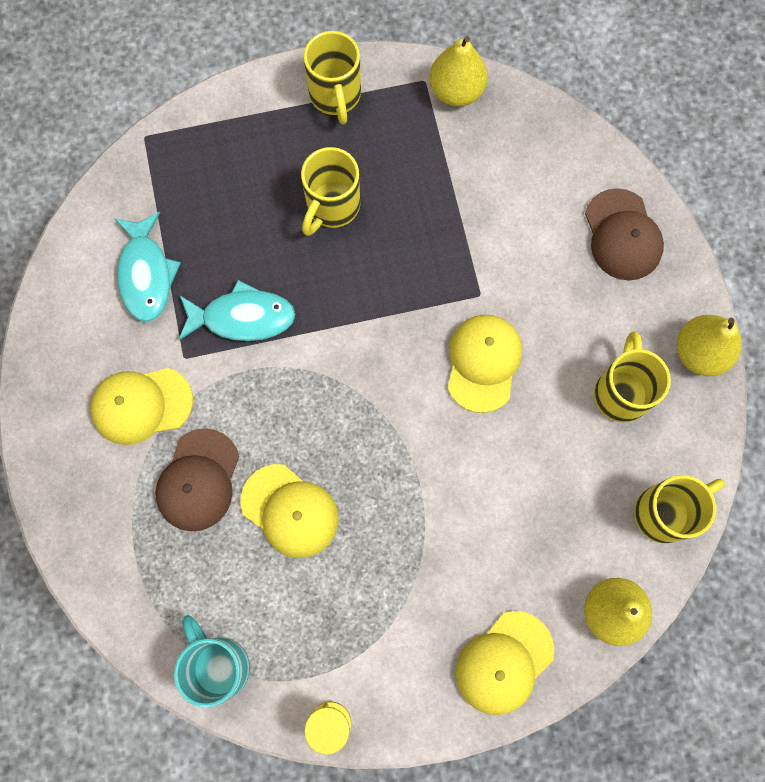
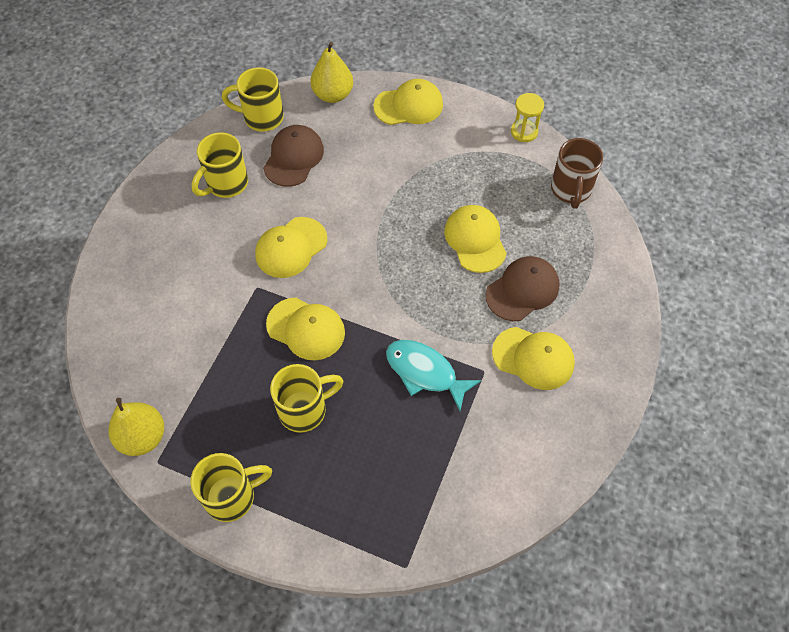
camera: 145 degrees left, 15 degrees down
turquoise fish [115,212,181,322] -> none
turquoise mug [174,615,250,707] -> brown mug [551,138,603,209]
yellow mug [304,31,361,124] -> yellow mug turned 45 degrees clockwise [190,453,272,522]
brown cap [585,188,664,280] -> brown cap moved to [263,125,324,187]
yellow pear [677,315,742,376] -> none
none -> yellow cap [266,297,345,360]

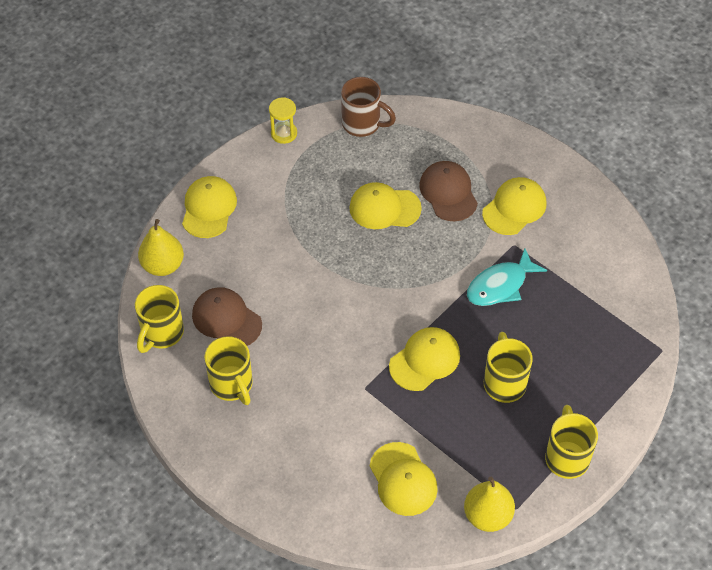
camera: 70 degrees left, 5 degrees down
yellow cap [255,217,327,278] -> yellow cap moved to [369,442,438,516]

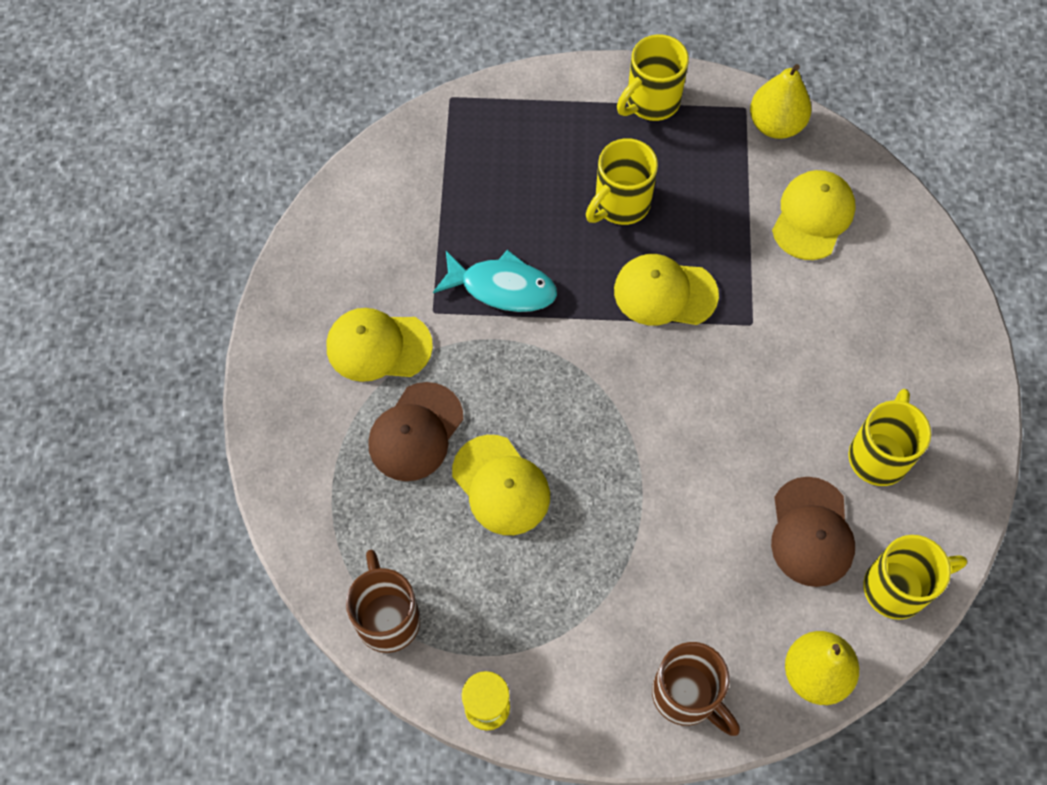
camera: 130 degrees left, 10 degrees up
yellow cap [182,176,237,238] -> brown mug [652,642,740,736]

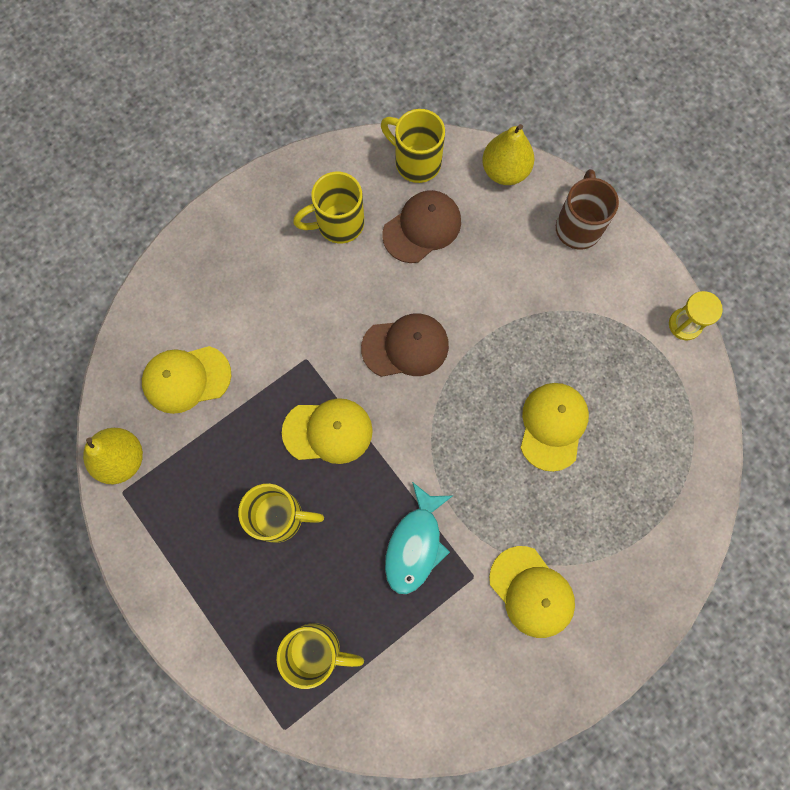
camera: 130 degrees left, 10 degrees up
brown mug [346,550,420,653] -> none
brown cap [368,382,463,481] -> brown cap moved to [361,313,449,377]
turquoise fish [433,250,557,312] -> turquoise fish turned 135 degrees counterclockwise [385,482,452,594]
yellow cap [614,254,719,325] -> yellow cap turned 60 degrees counterclockwise [282,398,373,464]
yellow mug [617,34,689,121] -> yellow mug moved to [276,623,364,689]

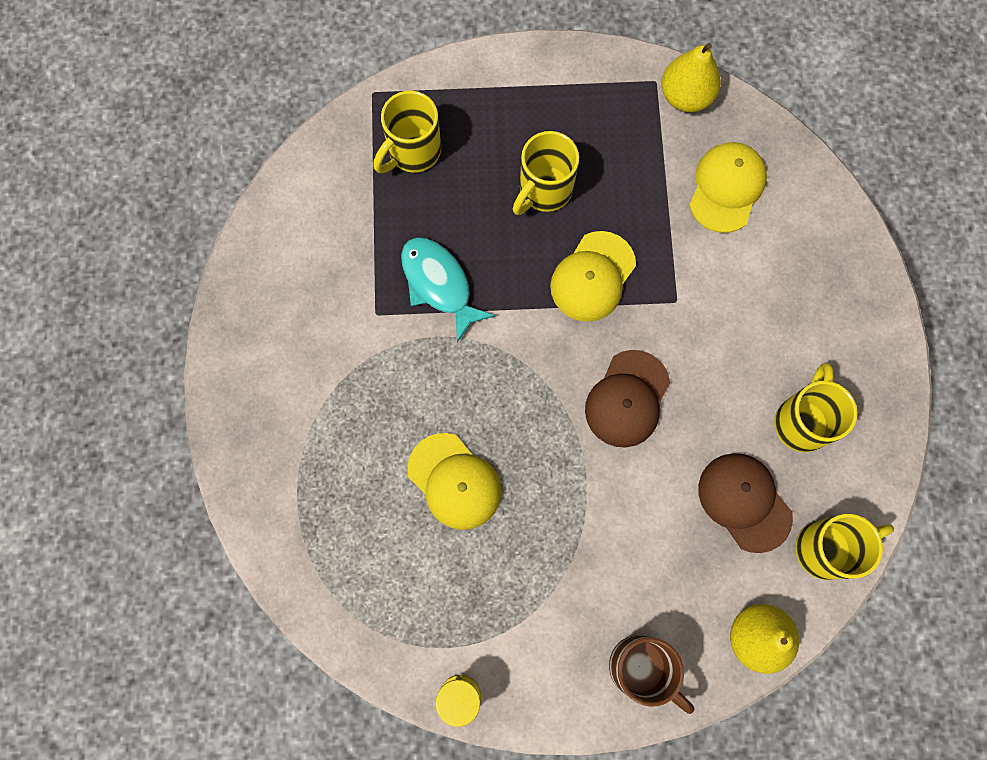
camera: 125 degrees right, 0 degrees up
brown cap [383,190,461,263] -> brown cap turned 150 degrees clockwise [698,454,793,553]
yellow cap [489,546,575,638] -> none

